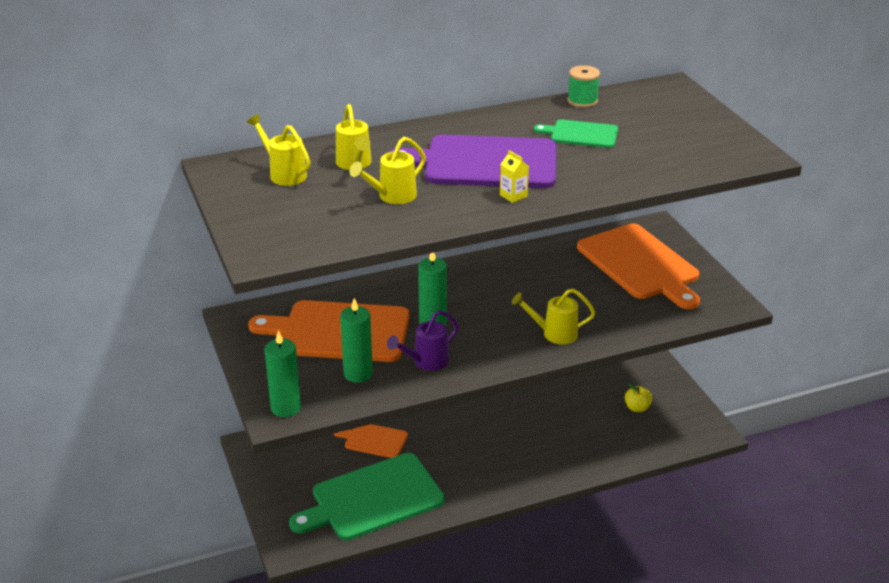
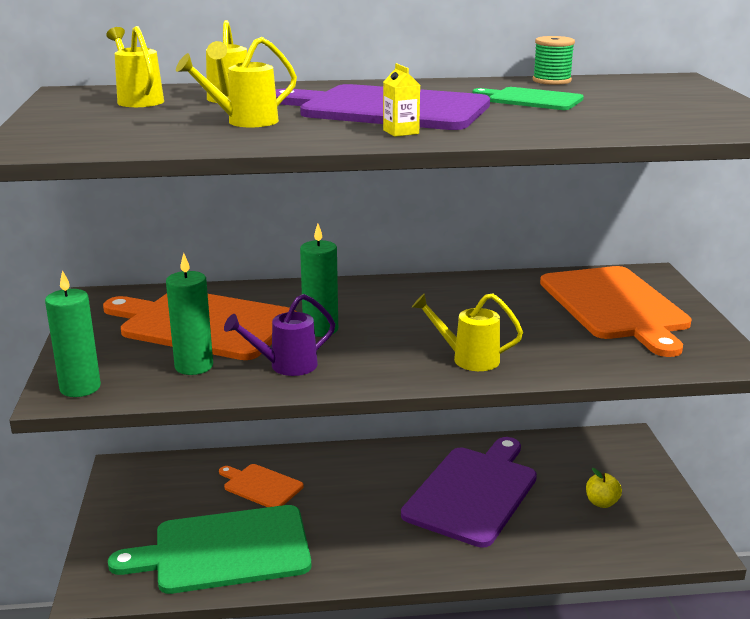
camera: 15 degrees right, 10 degrees down
none -> purple cutting board [401,437,537,548]

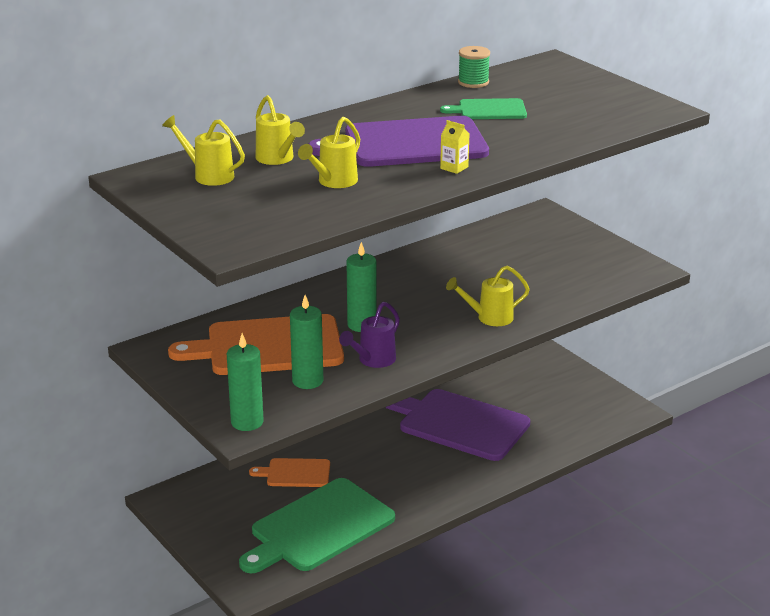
camera: 30 degrees left, 5 degrees up
purple cutting board [401,437,537,548] -> purple cutting board turned 60 degrees counterclockwise [385,389,530,461]
orange cutting board [540,266,692,357] -> none
yellow apple [586,468,622,508] -> none

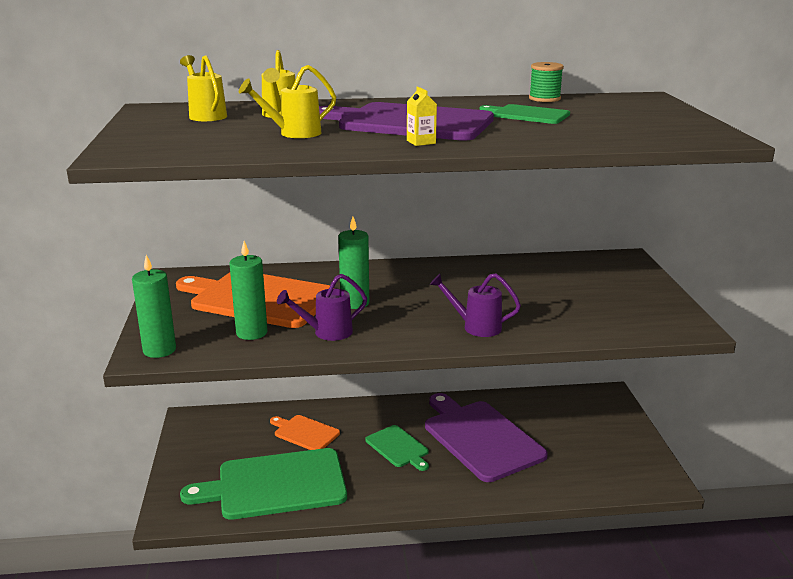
camera: 30 degrees right, 5 degrees down
yellow watering can [446,266,530,326] -> purple watering can [430,273,521,337]
none -> green cutting board [365,425,429,471]

